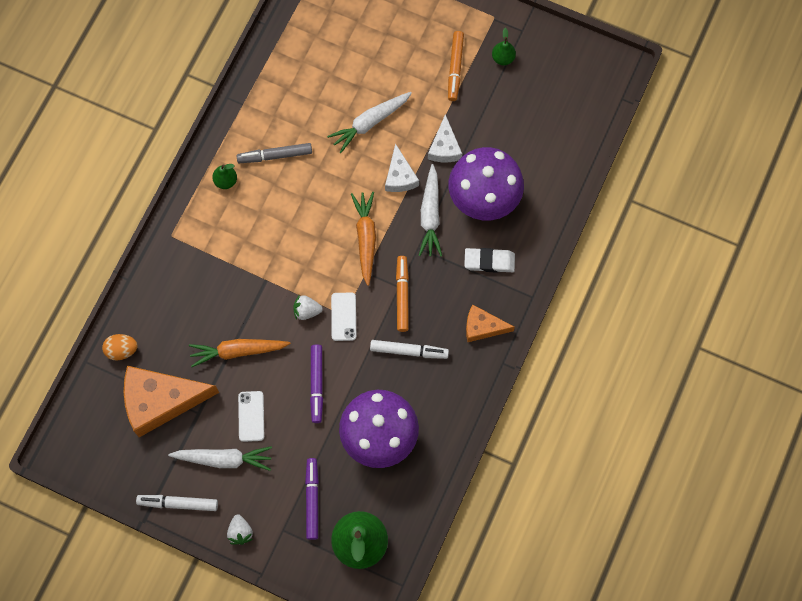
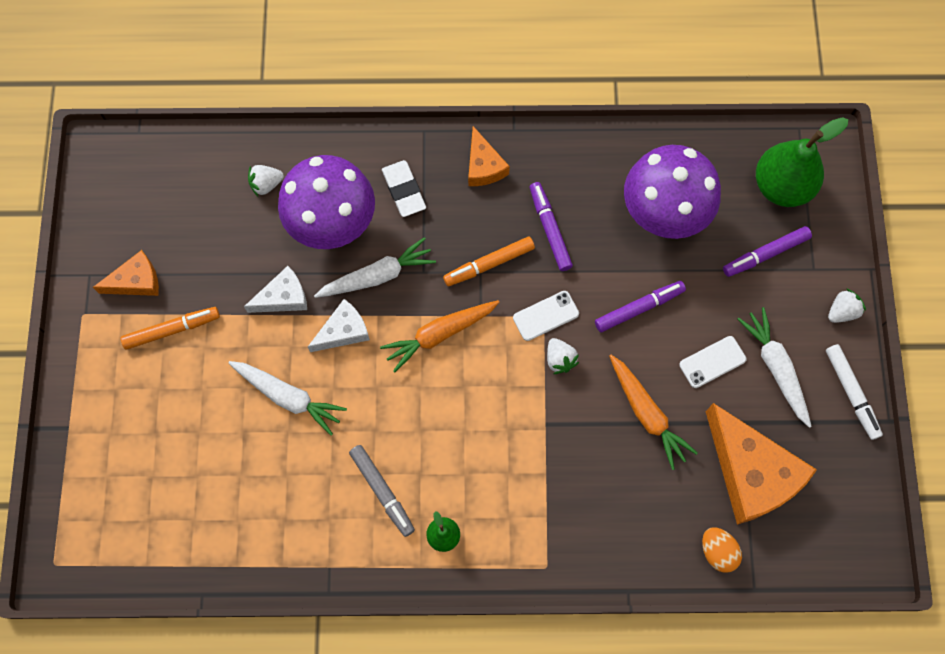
camera: 115 degrees left, 0 degrees up
white marker [370,340,449,359] -> purple marker [530,182,573,271]
green pear [492,28,516,65] -> orange cheese [93,250,159,296]
none -> white strawberry [248,165,284,197]

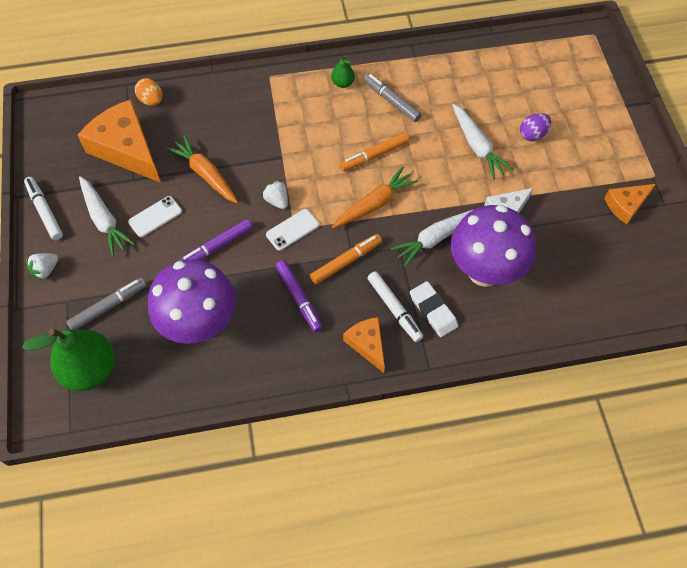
camera: 170 degrees right, 10 degrees down
orange marker [121,307,220,350] -> orange marker moved to [339,132,409,171]
white carrot [229,361,347,435] -> white carrot turned 135 degrees counterclockwise [453,104,513,179]
white strawberry [248,165,284,197] -> none
white cheese [308,299,370,352] -> none
purple marker [723,226,812,277] -> grey marker [66,278,147,330]
none -> white marker [367,271,423,342]
none -> purple egg [520,113,551,141]

